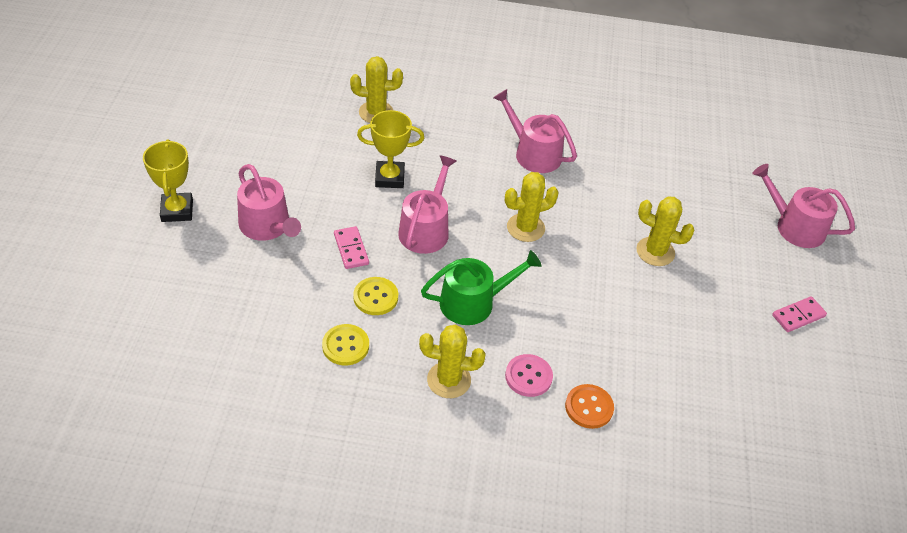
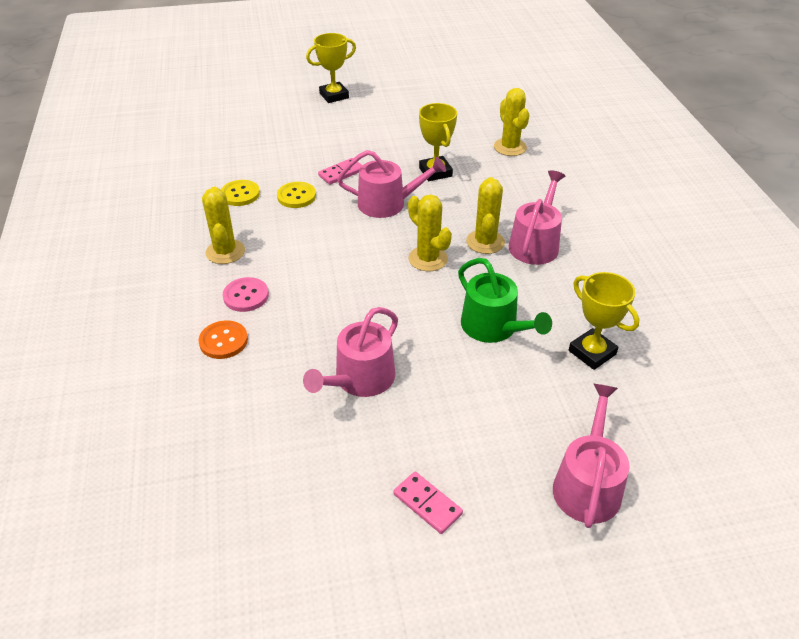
camera: 75 degrees right, 5 degrees down
pink watering can [237,164,301,241] -> pink watering can moved to [303,307,398,397]
green watering can [421,250,542,325] -> green watering can moved to [458,258,552,343]
yellow cactus [636,196,695,266] -> yellow cactus moved to [466,177,505,254]
none -> yellow trophy [569,272,640,370]

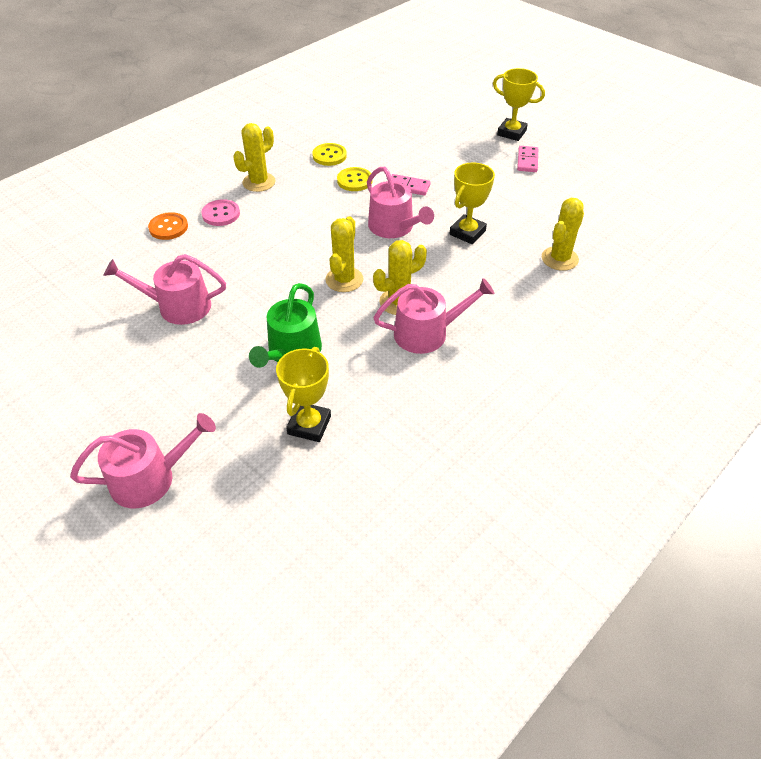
camera: 55 degrees right, 5 degrees up
pink domino [393,472,463,534] -> pink domino moved to [517,146,538,172]

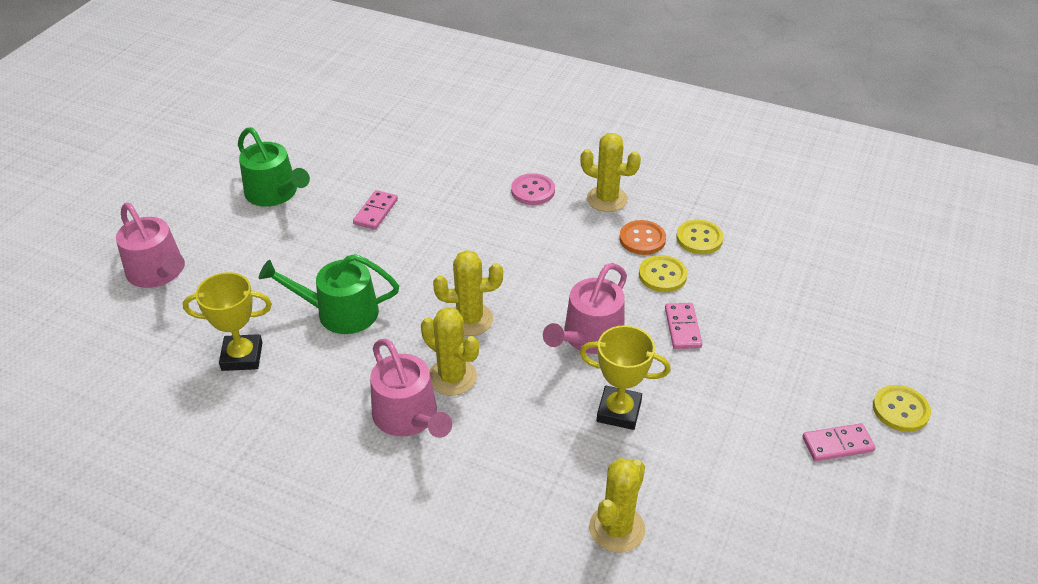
camera: 70 degrees right, 5 degrees down
pink watering can [104,254,226,325] -> pink domino [353,190,398,230]
orange button [148,212,188,240] -> orange button moved to [619,220,666,255]
yellow trophy [493,68,545,141] -> yellow button [873,385,931,432]
yellow cactus [542,198,584,271] -> yellow cactus turned 75 degrees counterclockwise [589,458,645,553]
none -> green watering can [238,127,310,207]

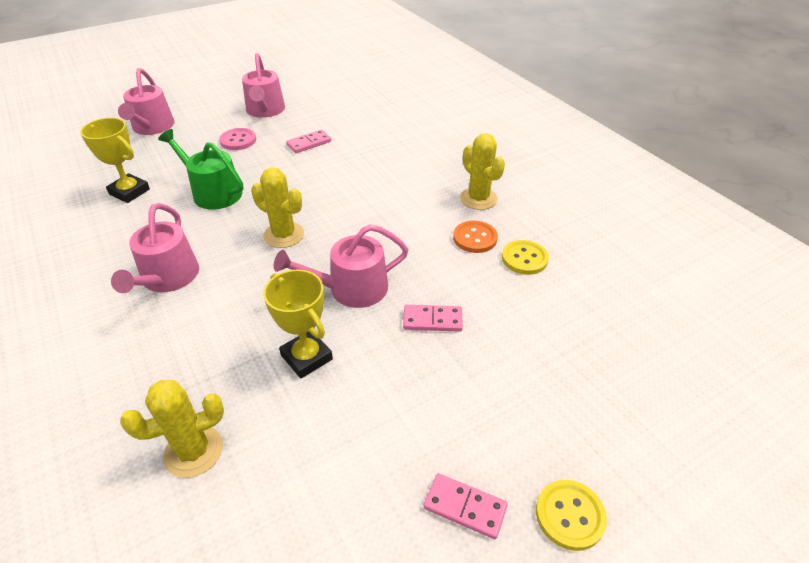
camera: 35 degrees right, 0 degrees up
green watering can [238,127,310,207] -> pink watering can [242,53,285,118]
yellow cactus [421,307,479,396] -> none
pink button [511,173,555,205] -> pink button moved to [219,128,256,150]
yellow button [639,255,688,292] -> none
pink domino [665,303,703,349] -> pink domino turned 60 degrees clockwise [403,305,463,332]

